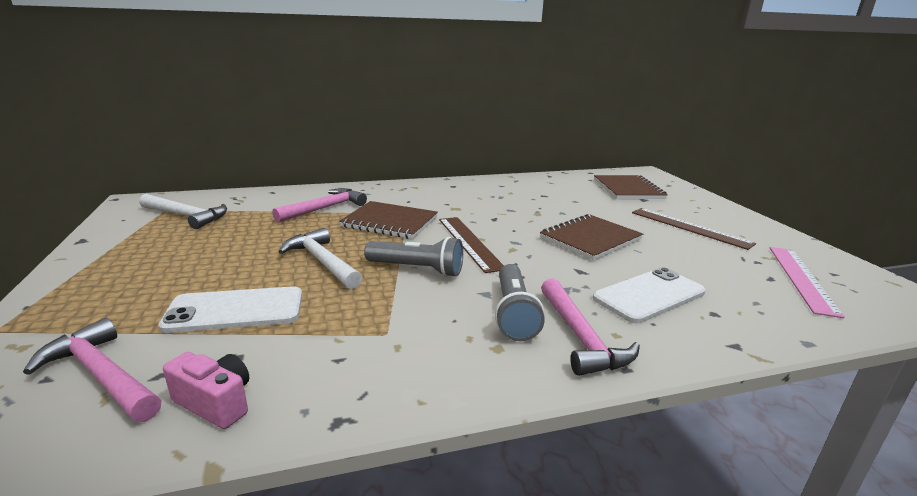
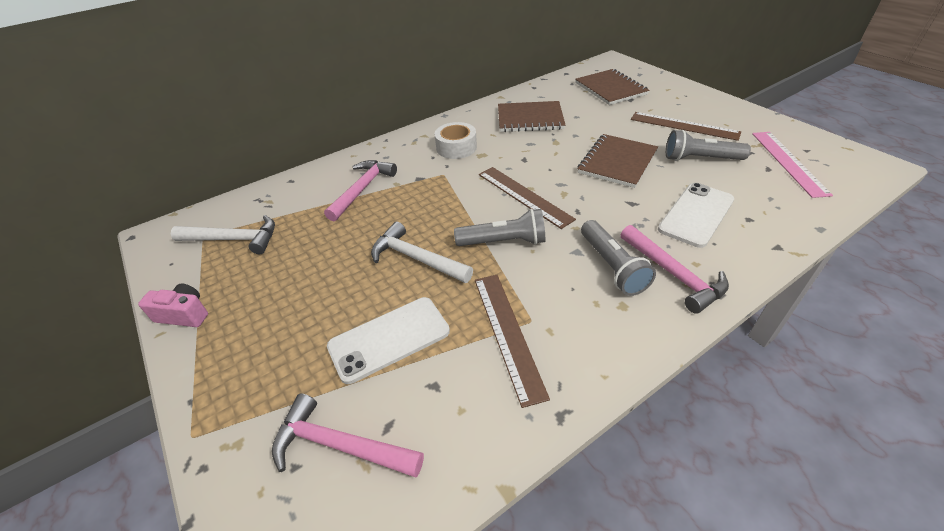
camera: 15 degrees left, 20 degrees up
pink camera [163,352,249,429] -> pink camera moved to [138,284,208,327]
brown notebook [339,201,438,239] -> brown notebook moved to [498,101,565,132]
none -> white tape [435,122,477,159]
none -> brown ruler [475,275,550,408]
none -> grey flashlight [666,130,751,161]

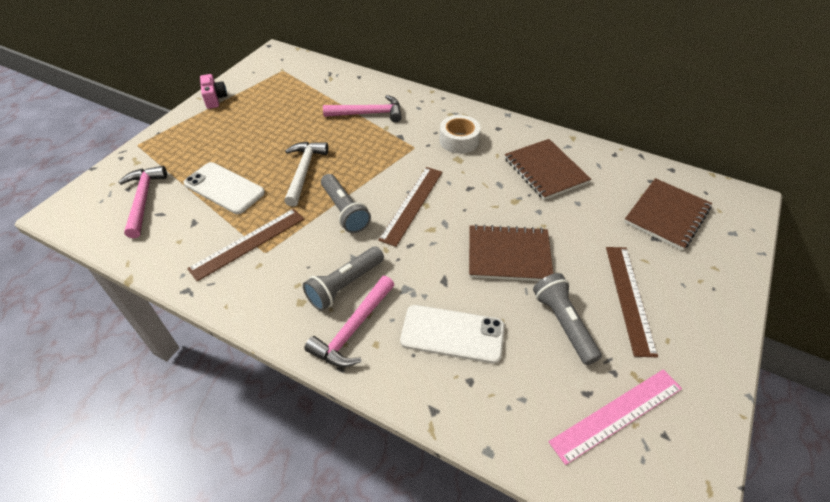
camera: 60 degrees right, 5 degrees up
white hammer [171,215,275,254] -> none

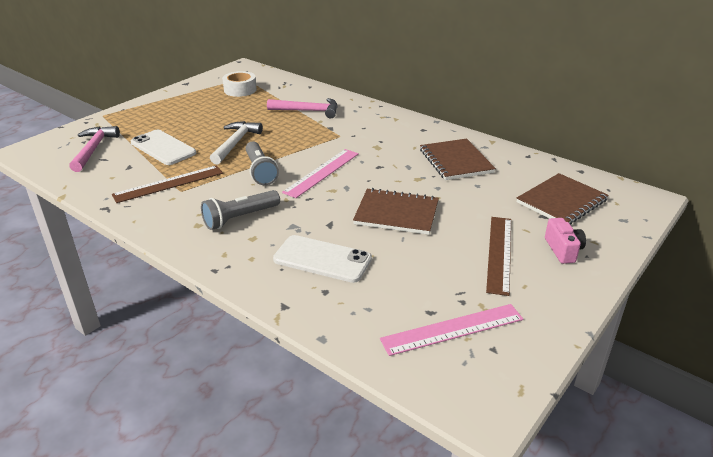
camera: 10 degrees right, 15 degrees down
pink camera [200,74,227,109] -> pink camera moved to [545,218,586,264]
pink hammer [304,276,394,367] -> none
brown ruler [378,167,442,247] -> pink ruler [282,149,359,198]
white tape [439,115,481,154] -> white tape moved to [222,71,257,97]
grey flashlight [533,273,602,365] -> none

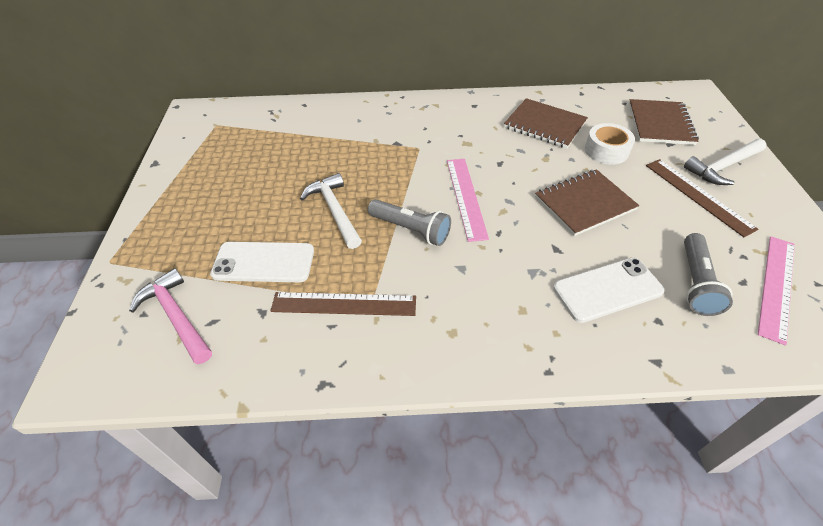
camera: 40 degrees left, 15 degrees up
brown ruler [112,165,223,203] -> brown ruler turned 75 degrees clockwise [271,292,416,316]
grey flashlight [201,190,280,230] -> grey flashlight moved to [684,233,733,316]
white tape [222,71,257,97] -> white tape moved to [585,123,635,165]
pink hammer [267,98,337,118] -> none
pink camera [545,218,586,264] -> white hammer [684,139,767,185]

